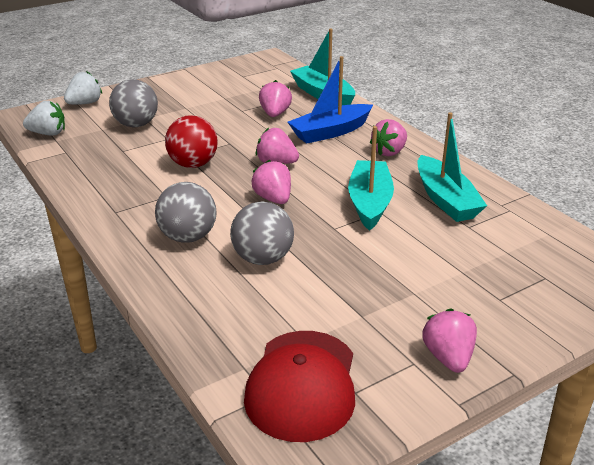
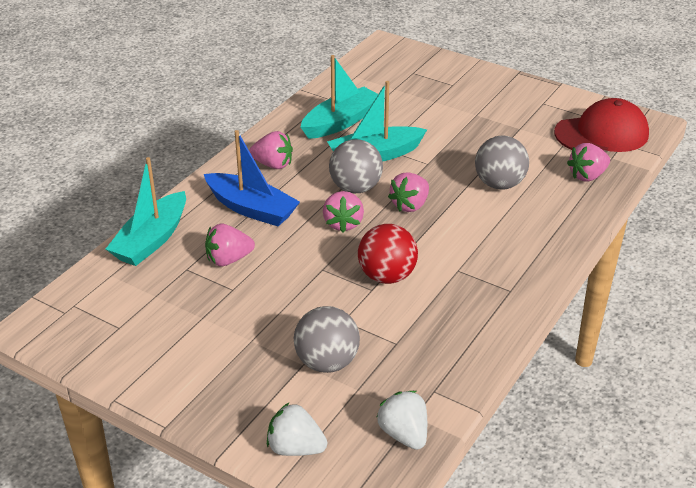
camera: 115 degrees left, 5 degrees up
grey ball [155,182,217,243] -> grey ball moved to [329,139,383,194]
pink strawberry [422,308,477,373] -> pink strawberry moved to [567,143,610,182]

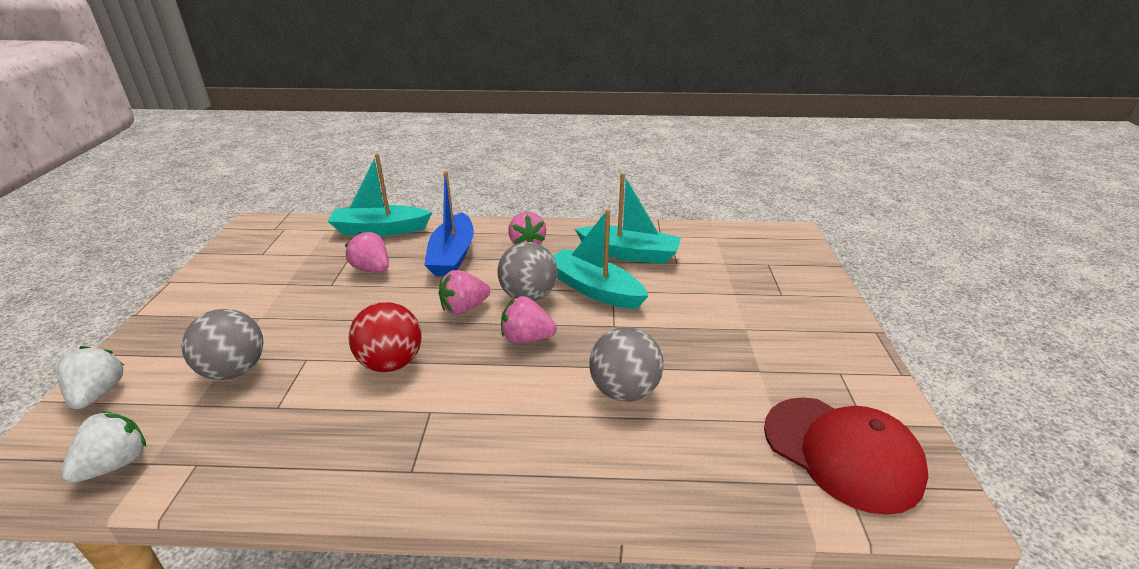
camera: 60 degrees right, 5 degrees down
pink strawberry [567,143,610,182] -> none

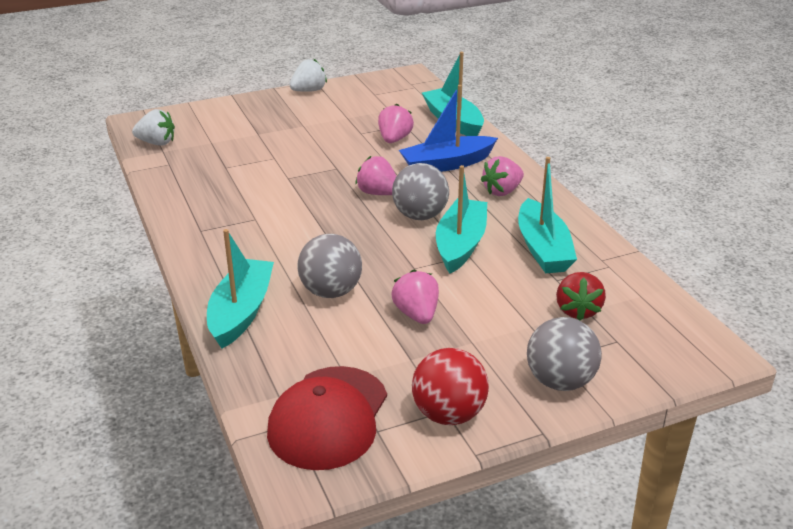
camera: 65 degrees right, 0 degrees up
white strawberry [57,346,124,409] -> white strawberry moved to [289,59,327,92]
grey ball [181,309,263,380] -> grey ball moved to [527,317,602,391]
red ball [349,302,421,372] -> red ball moved to [412,348,489,425]
pink strawberry [501,296,557,343] -> pink strawberry moved to [391,269,439,324]
none -> turquoise boat [207,229,274,348]
none -> red strawberry [556,272,606,321]

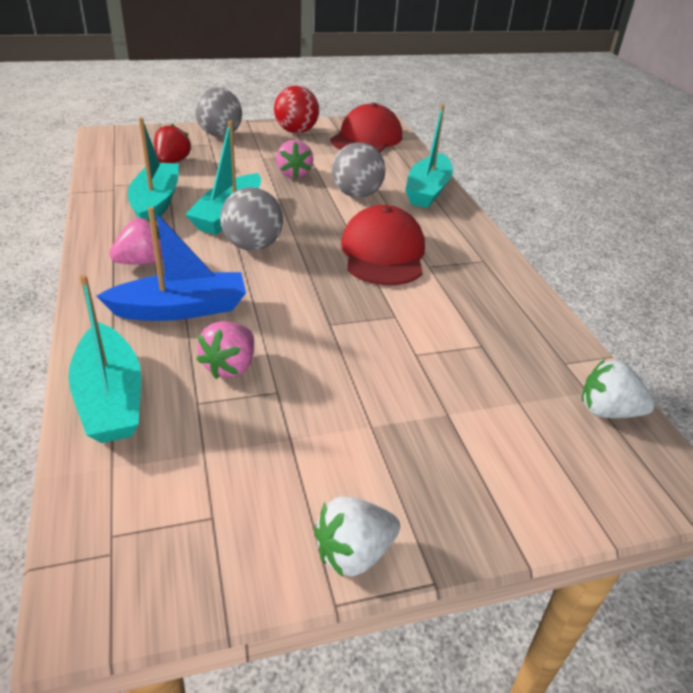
camera: 175 degrees left, 5 degrees up
pink strawberry [355,156,396,195] -> none
none -> red cap [341,205,425,285]

